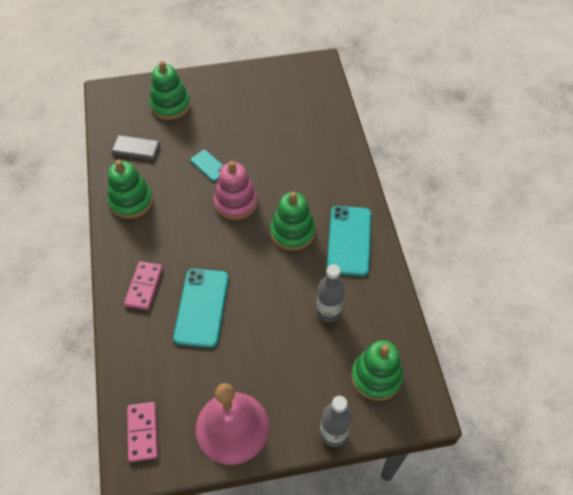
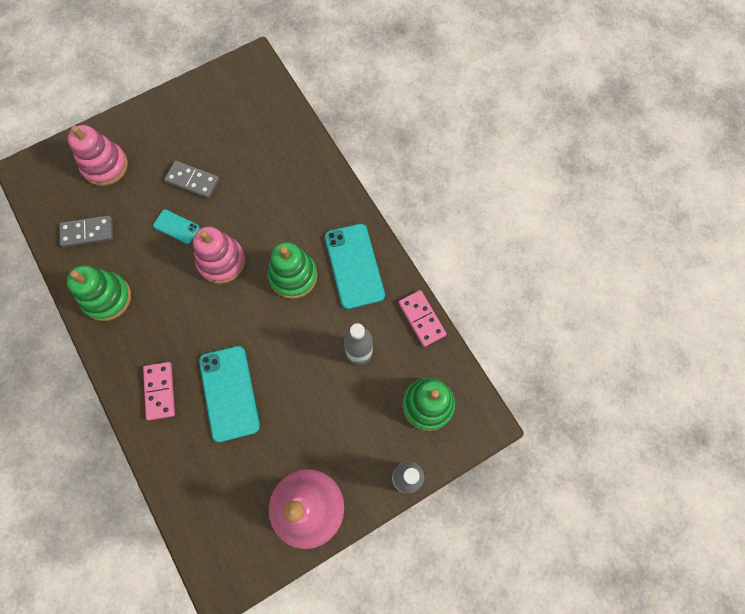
camera: 20 degrees left, 15 degrees up
pink domino [127,402,158,462] -> pink domino moved to [399,290,446,347]
green stacking toy [150,61,190,120] -> pink stacking toy [68,125,128,186]
none -> grey domino [164,161,219,199]

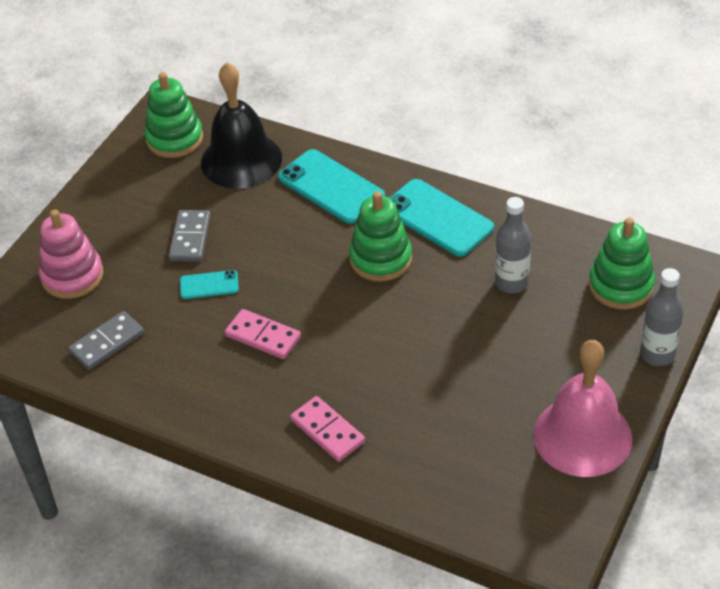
camera: 30 degrees left, 25 degrees down
green stacking toy [67,266,131,321] -> green stacking toy moved to [144,72,203,158]
grey domino [164,161,219,199] -> grey domino turned 75 degrees counterclockwise [169,210,211,262]
pink stacking toy [193,227,245,284] -> none
turquoise phone [199,346,260,442] -> turquoise phone moved to [278,149,385,224]
pink domino [399,290,446,347] -> pink domino moved to [225,309,301,359]
none -> black bell [201,63,282,189]

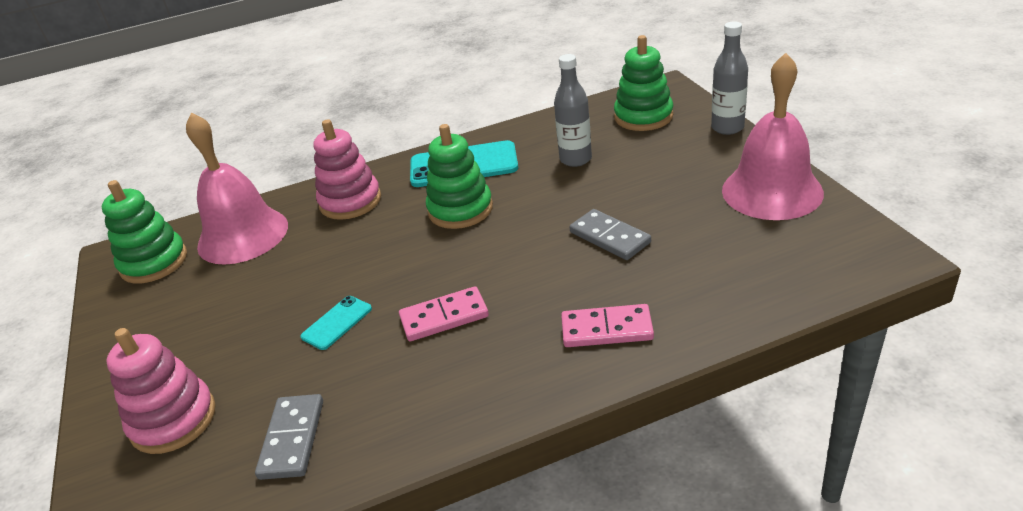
camera: 45 degrees left, 10 degrees down
grey domino [169,210,211,262] -> grey domino moved to [570,209,651,260]
black bell [201,63,282,189] -> pink bell [186,113,288,265]
turquoise phone [278,149,385,224] -> pink stacking toy [313,119,381,220]

